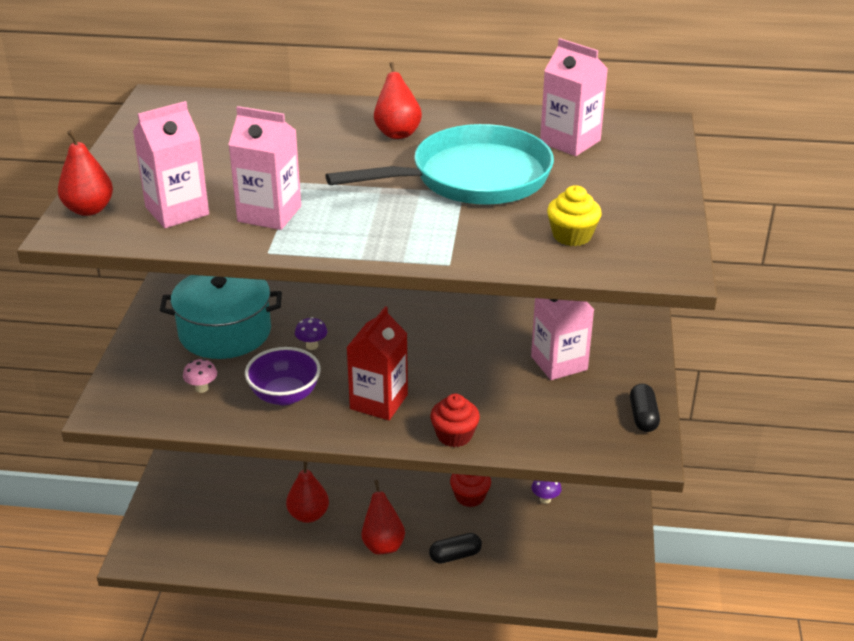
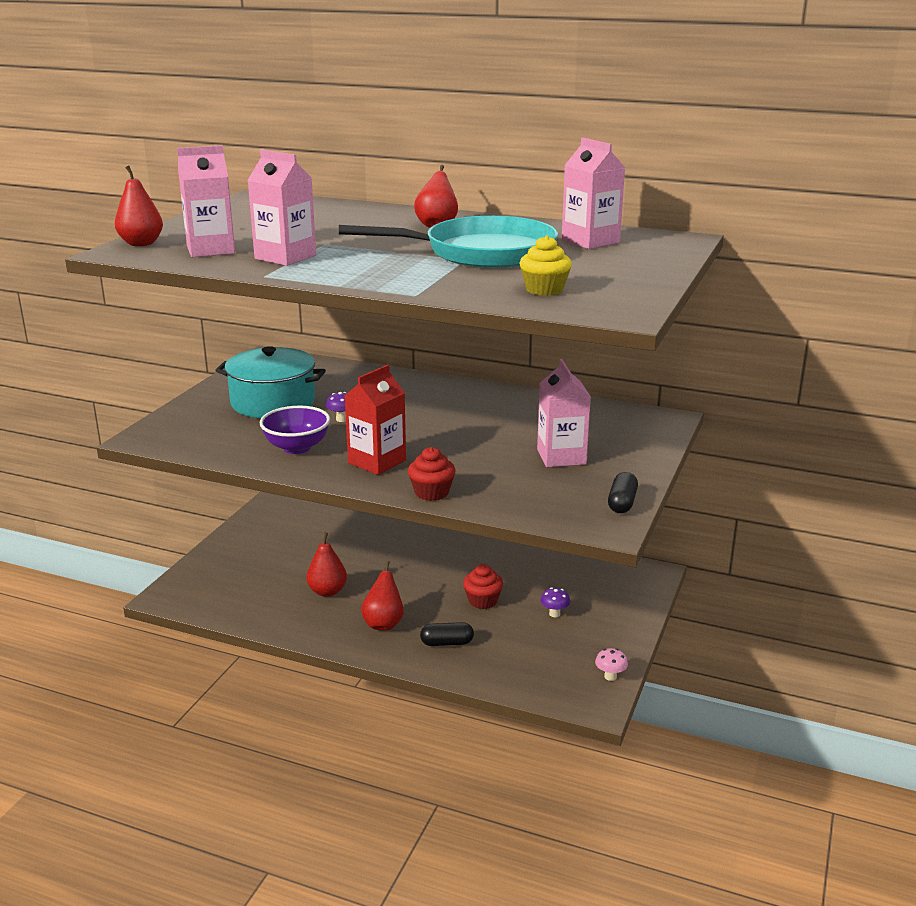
camera: 15 degrees right, 10 degrees down
pink mushroom [183,359,217,393] -> pink mushroom moved to [595,648,628,681]

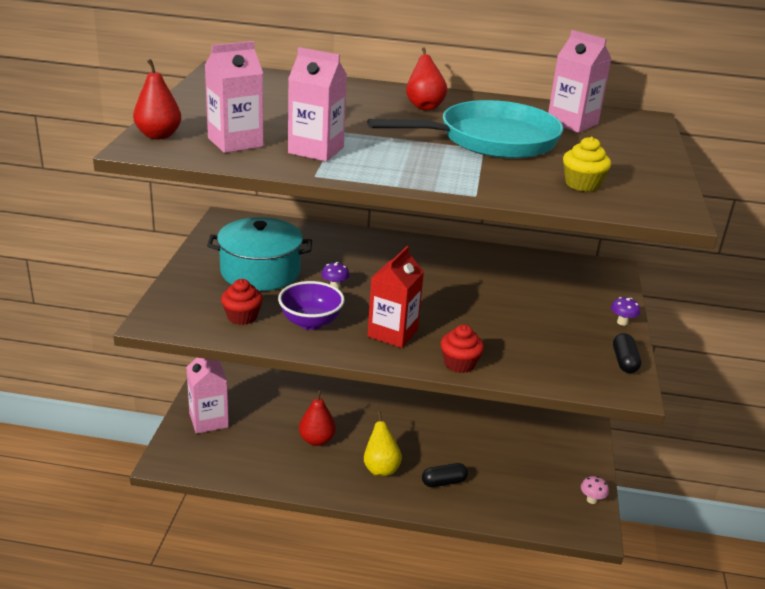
camera: 15 degrees left, 5 degrees up
red pear [361,561,404,631] -> yellow pear [364,411,402,476]
red cupcake [463,564,503,609] -> red cupcake moved to [221,279,263,325]
pink carton [537,359,591,467] -> pink carton moved to [186,358,229,434]
purple mushroom [541,587,570,617] -> purple mushroom moved to [611,297,640,326]

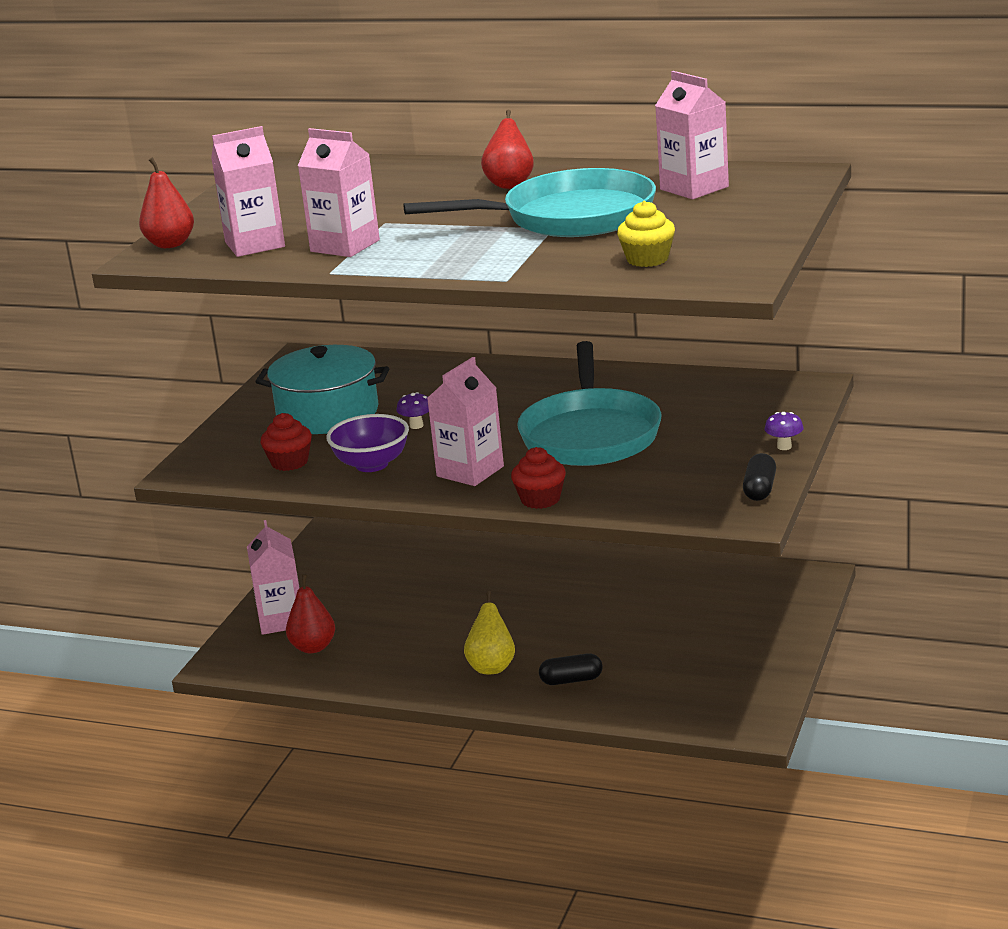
camera: 15 degrees right, 5 degrees down
red pear [299,390,336,446] -> red pear moved to [286,574,335,653]
red carton [367,246,424,348] -> pink carton [427,357,504,486]
pink mushroom [581,476,609,504] -> none
none -> turquoise pan [517,341,662,466]

